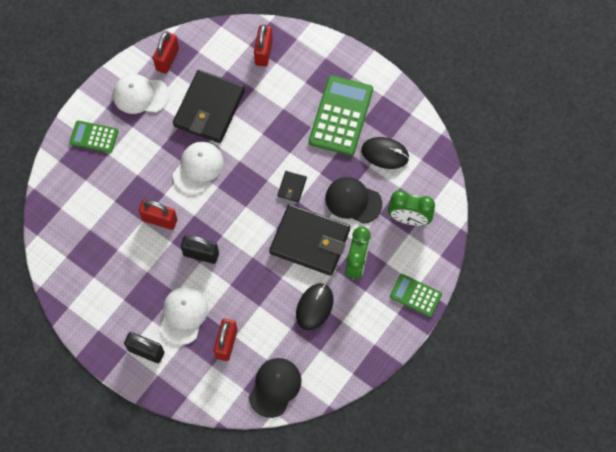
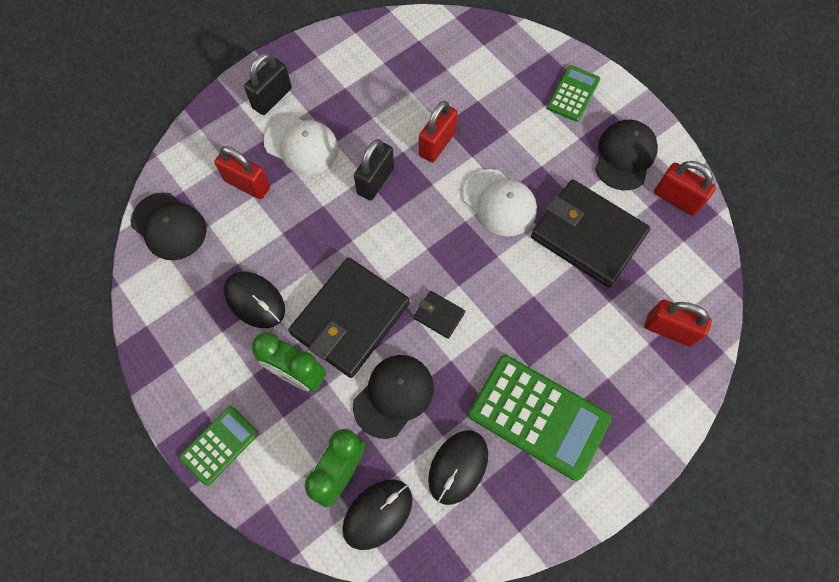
camera: 105 degrees right, 0 degrees up
white cap [113,74,169,114] -> black cap [595,120,658,190]
none -> black mouse [342,479,413,550]

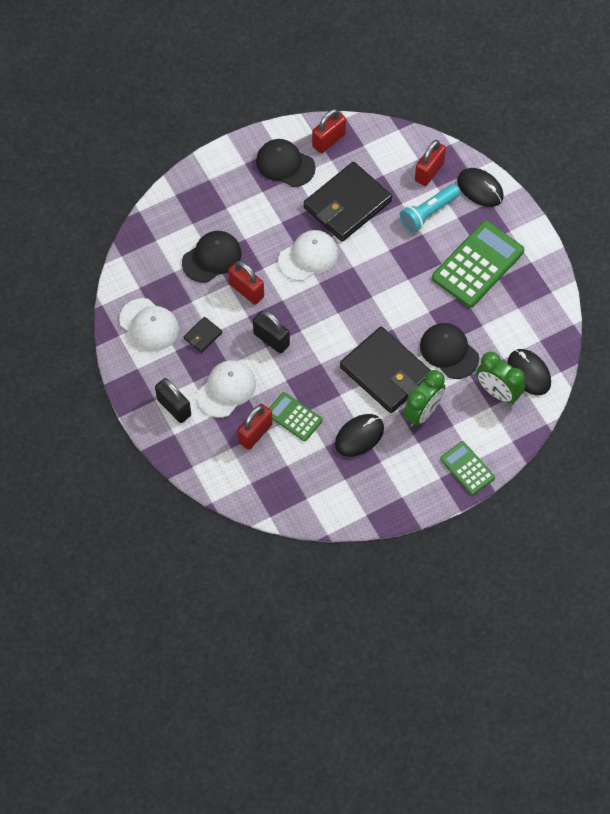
camera: 80 degrees left, 5 degrees down
black cap [131,192,207,260] -> black cap moved to [182,231,242,283]
black wallet [414,291,465,339] -> black wallet moved to [184,317,222,353]
black mouse [428,431,488,505] -> black mouse moved to [457,168,504,207]
green calculator [547,65,600,122] -> green calculator moved to [269,392,323,441]
none -> white cap [119,298,179,351]
none -> turquoise flashlight [400,184,460,233]

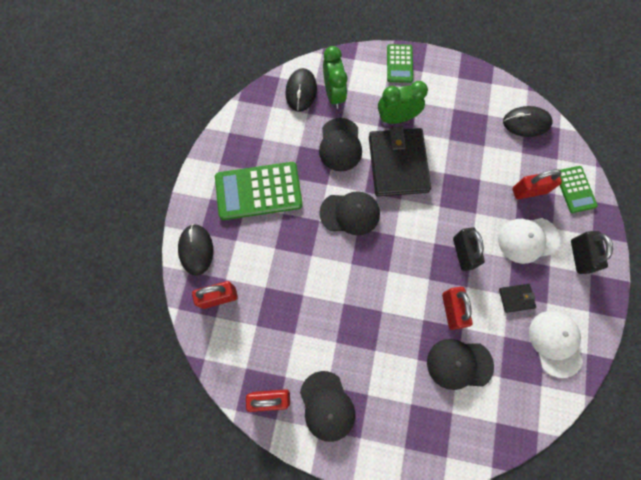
camera: 140 degrees left, 10 degrees up
green calculator [269,392,323,441] -> green calculator moved to [560,166,598,213]
white cap [278,230,338,281] -> none
black wallet [304,162,392,242] -> none
black mouse [335,414,384,457] -> black mouse moved to [503,106,553,137]
turquoise flashlight [400,184,460,233] -> none
none -> black cap [319,191,380,235]

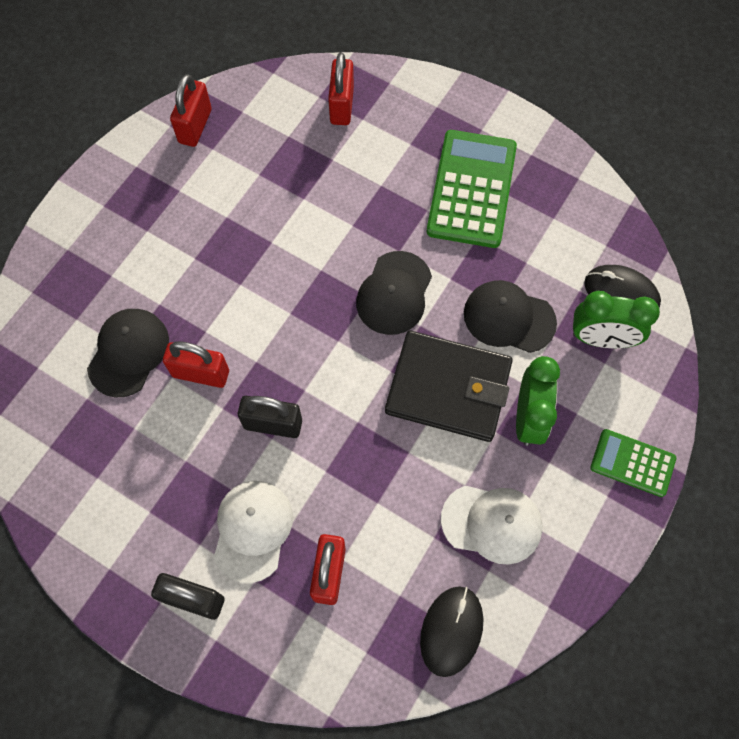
camera: 110 degrees right, 5 degrees down
black mouse [178,224,213,275] -> none
black cap [300,371,355,442] -> none
black wallet [499,284,536,313] -> none
white cap [529,311,583,378] -> white cap moved to [441,485,542,565]
green calculator [560,166,598,213] -> none

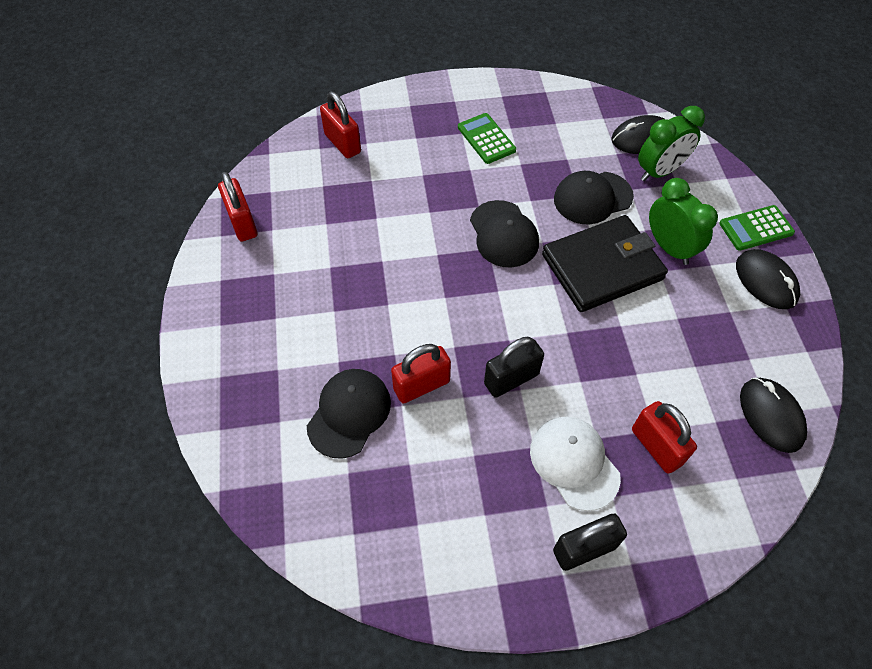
camera: 40 degrees left, 10 degrees down
black cap [87,309,169,397] -> black cap turned 45 degrees clockwise [307,369,391,459]
green calculator [427,130,517,248] -> green calculator [458,113,516,164], size x0.56
white cap [441,485,542,565] -> none
none -> black mouse [736,249,800,309]

